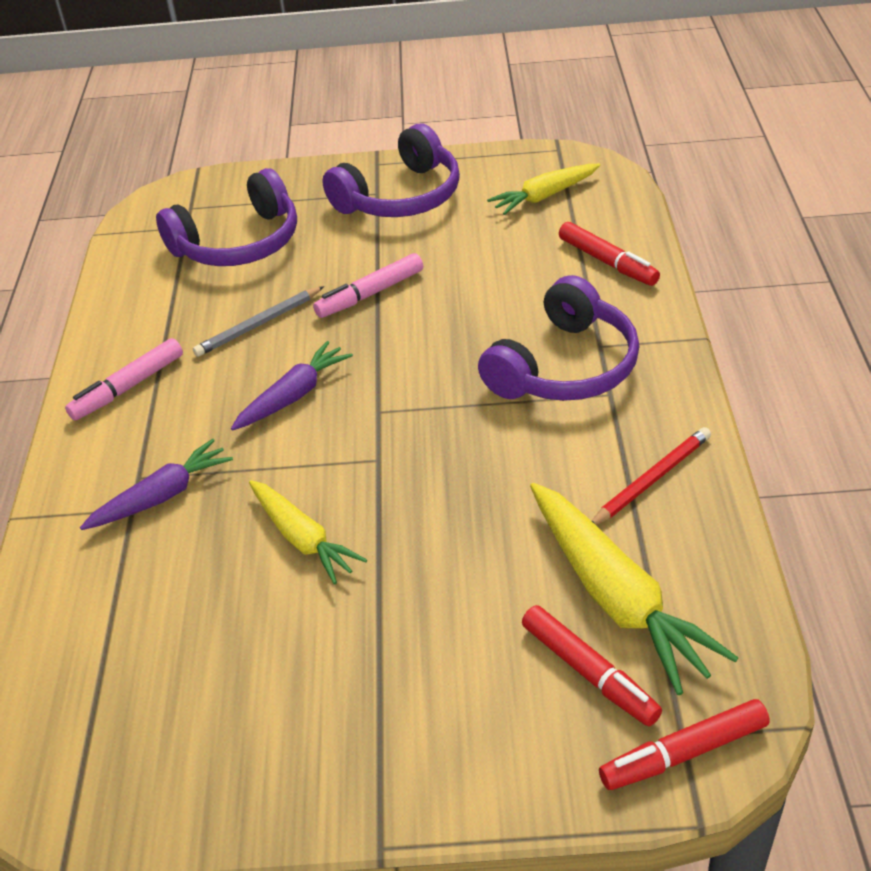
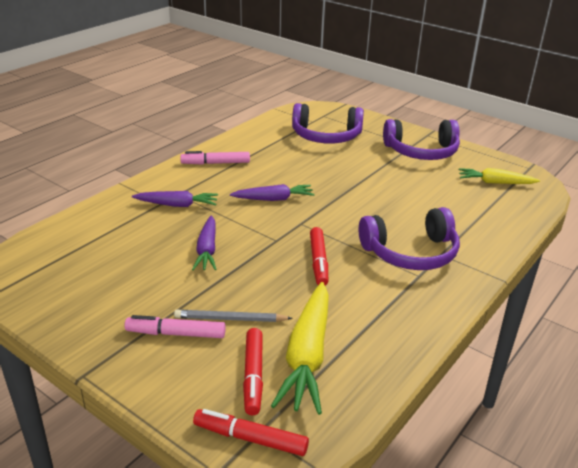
camera: 35 degrees right, 10 degrees down
grey pencil [193,286,324,357] -> grey pencil moved to [174,310,293,322]
yellow carrot [249,480,367,584] -> purple carrot [192,215,217,270]
pink marker [313,253,423,318] -> pink marker moved to [125,315,226,338]
red marker [559,222,660,286] -> red marker moved to [310,227,328,286]
red pencil [592,427,711,525] -> none

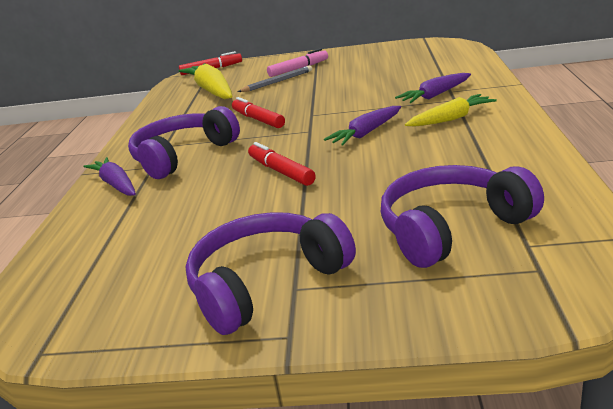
camera: 150 degrees right, 5 degrees down
pink marker [180,151,250,165] -> none
purple carrot [192,215,217,270] -> purple carrot moved to [84,157,136,196]
red marker [243,328,263,415] -> red marker moved to [248,142,316,186]
yellow carrot [459,168,540,184] -> yellow carrot moved to [405,94,497,127]

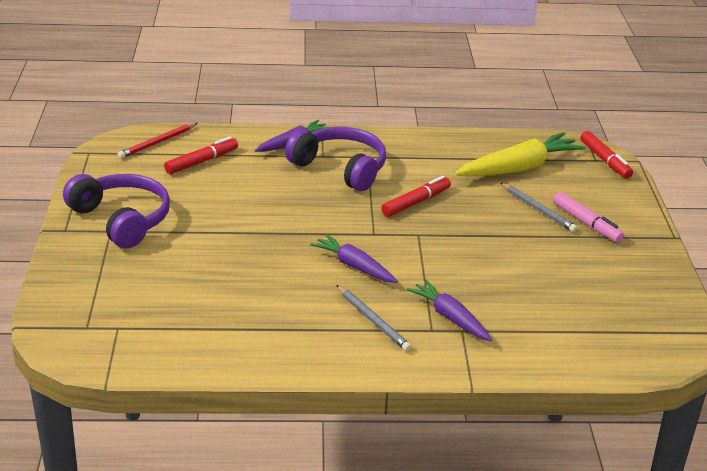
camera: 80 degrees right, 5 degrees up
red marker [248,142,316,186] -> red marker moved to [164,137,238,174]
purple headphones [381,165,544,268] -> none
yellow carrot [405,94,497,127] -> grey pencil [336,285,412,352]
none -> red pencil [117,123,197,159]

